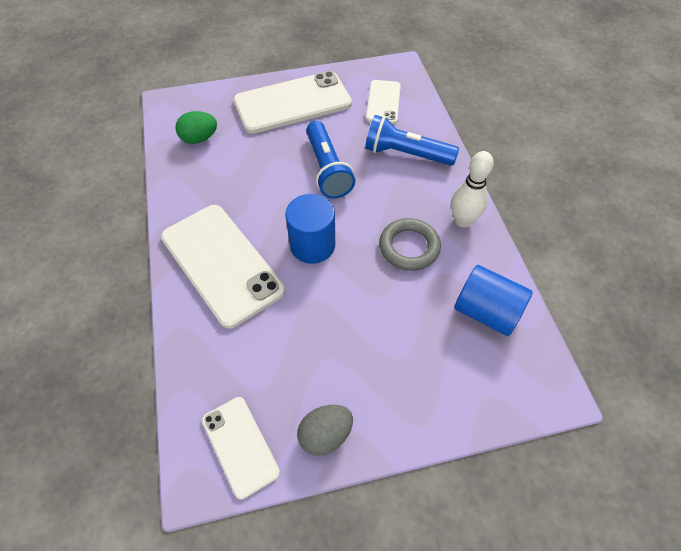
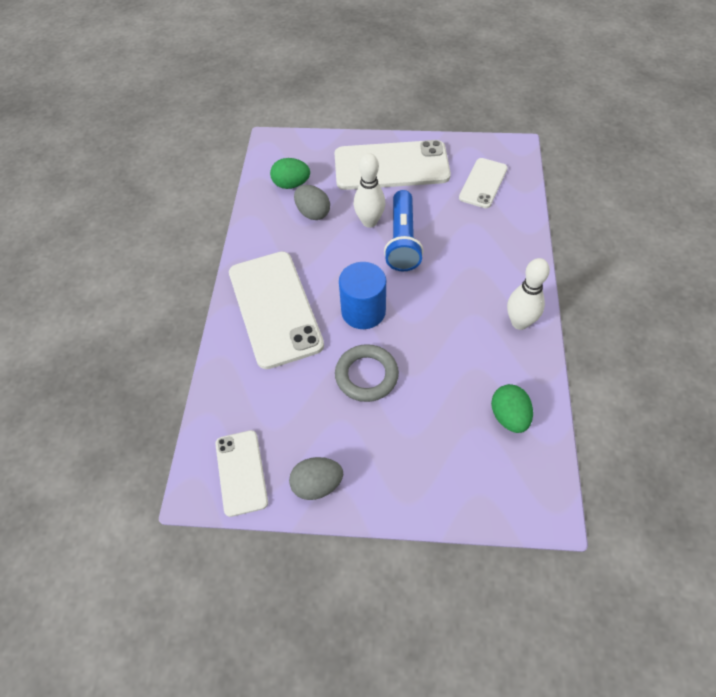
camera: 20 degrees right, 0 degrees up
blue flashlight [365,115,459,166] -> none
grey ring [379,218,441,271] -> grey ring moved to [335,344,399,402]
blue cylinder [454,265,533,336] -> green egg [491,384,533,433]
none -> grey egg [294,185,330,220]
none -> white bowling pin [354,153,385,228]

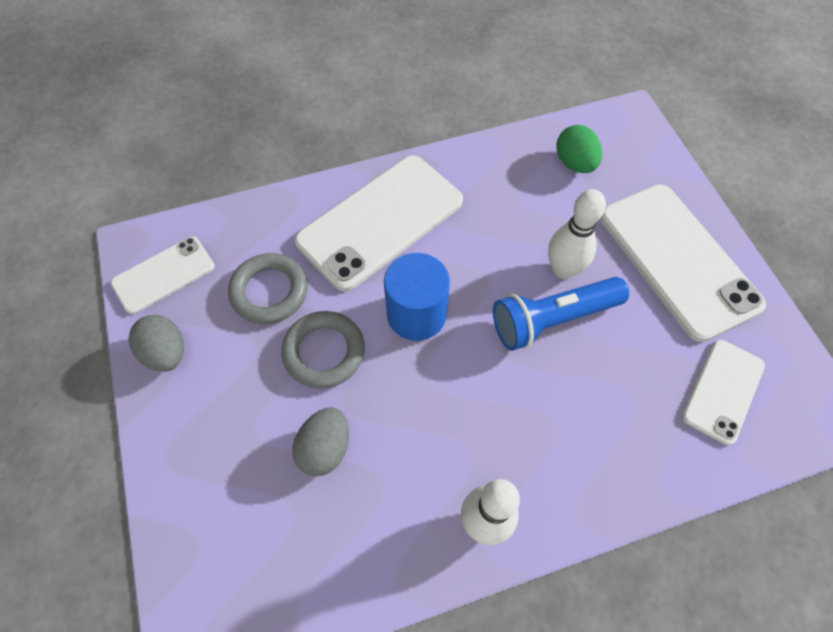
camera: 65 degrees right, 5 degrees up
grey egg [294,185,330,220] -> grey egg moved to [292,407,349,476]
white phone [459,158,508,208] -> white phone turned 60 degrees counterclockwise [682,340,765,445]
green egg [491,384,533,433] -> none
none -> grey ring [228,253,308,324]

